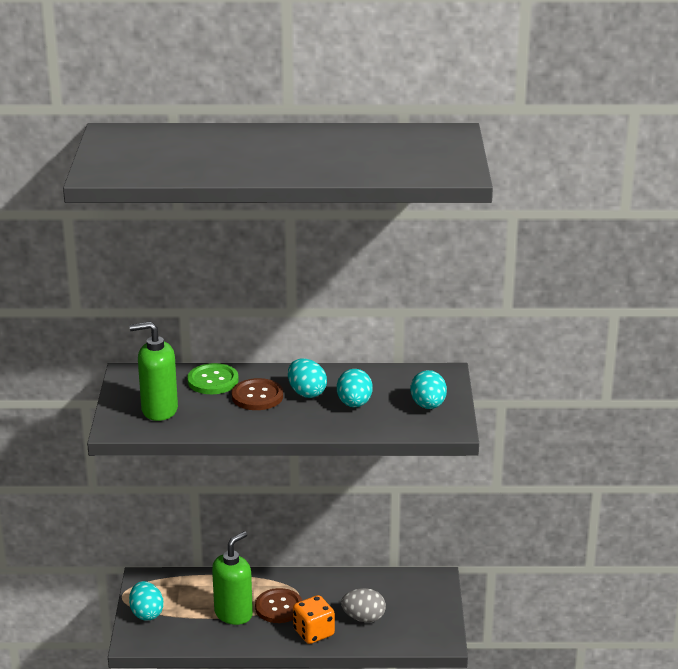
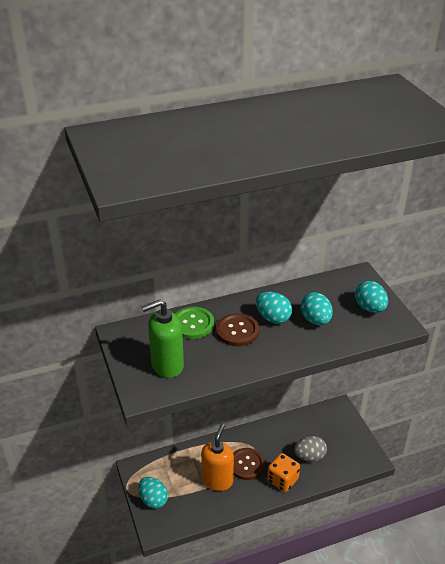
camera: 20 degrees left, 10 degrees up
green soap dispenser [212,531,253,625] -> orange soap dispenser [201,424,234,491]

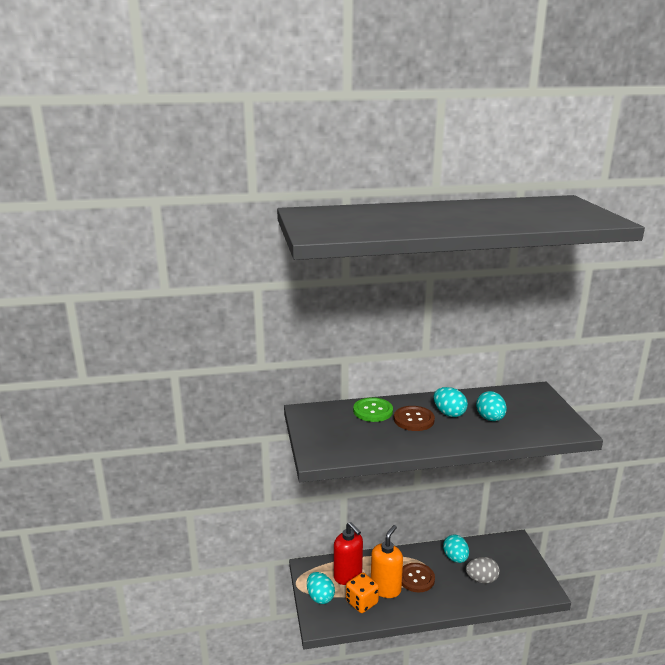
camera: 10 degrees right, 15 degrees down
green soap dispenser [142,299,184,378] -> none
orange dice [267,453,300,492] -> orange dice moved to [346,573,379,613]
turquoise egg [355,281,388,313] -> turquoise egg moved to [443,534,469,563]
none -> red soap dispenser [334,522,363,585]

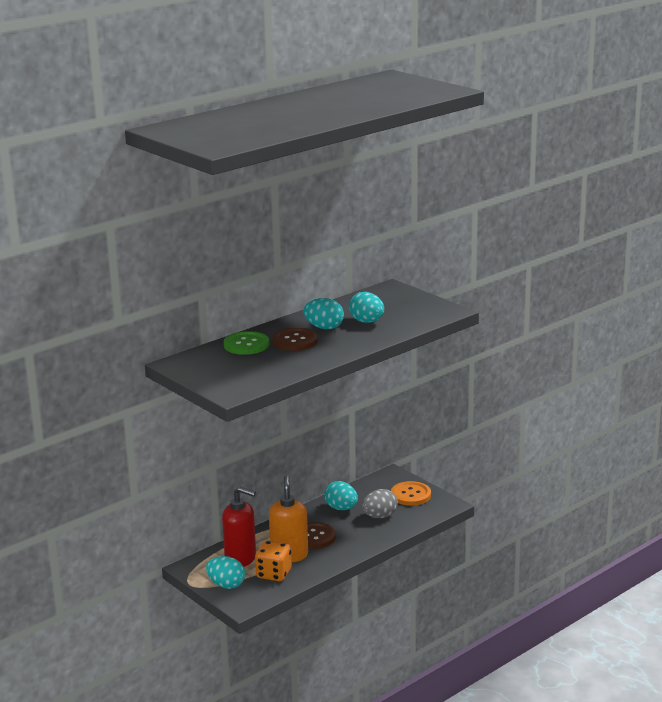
camera: 30 degrees left, 0 degrees up
none -> orange button [391,481,431,506]

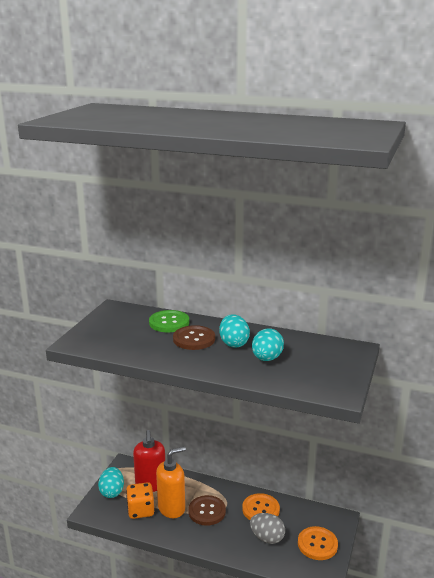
camera: 60 degrees right, 0 degrees up
turquoise egg [324,481,358,510] -> orange button [242,493,280,520]

